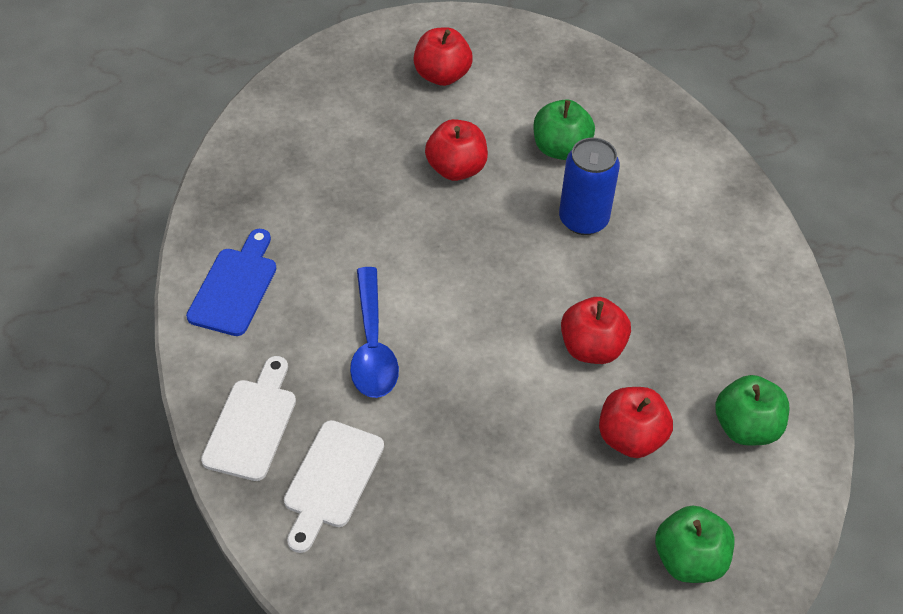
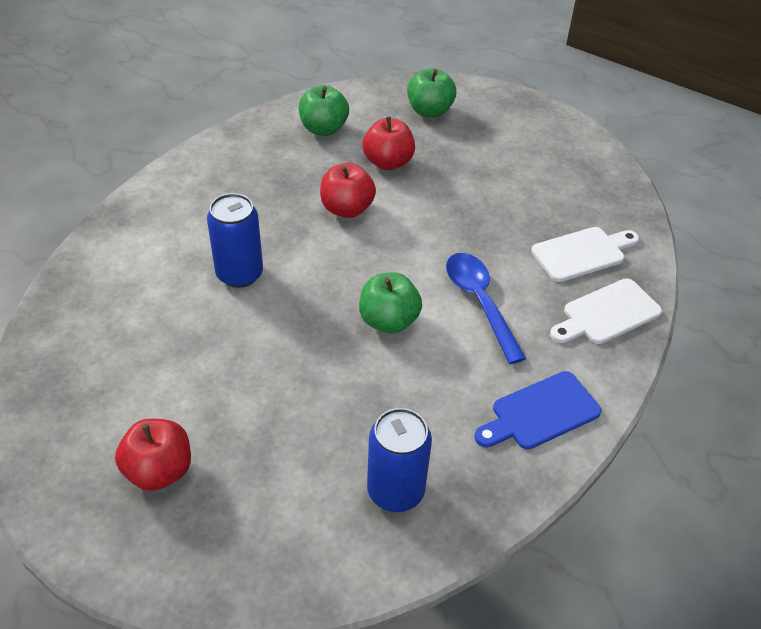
camera: 135 degrees left, 5 degrees down
blue spoon [350,267,399,398] -> blue spoon turned 60 degrees counterclockwise [446,253,527,364]
red apple [425,119,488,181] -> none
green apple [533,99,595,160] -> green apple moved to [359,272,422,334]
none -> blue can [367,408,432,512]

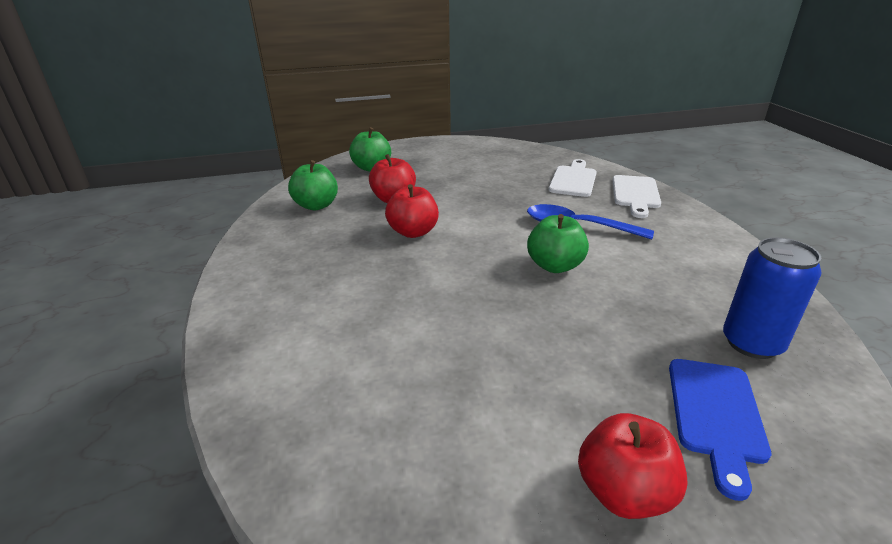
camera: 45 degrees left, 15 degrees down
blue can [207,193,263,288] -> none
blue cutting board [474,371,602,450] -> blue cutting board moved to [669,359,771,501]

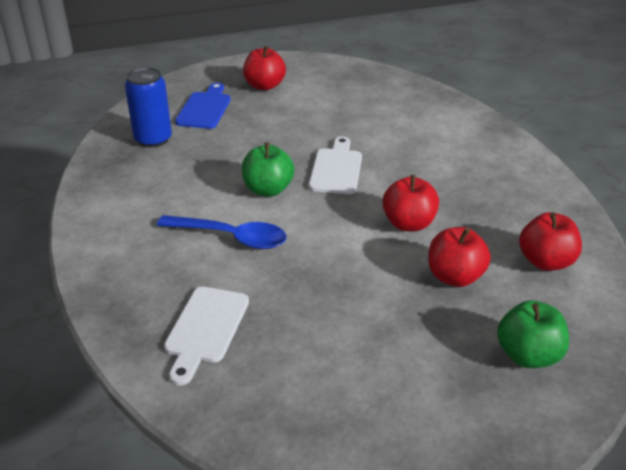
camera: 175 degrees right, 5 degrees up
green apple [288,160,338,210] -> red apple [519,212,582,271]
white cutting board [612,175,661,218] -> white cutting board moved to [309,137,362,194]

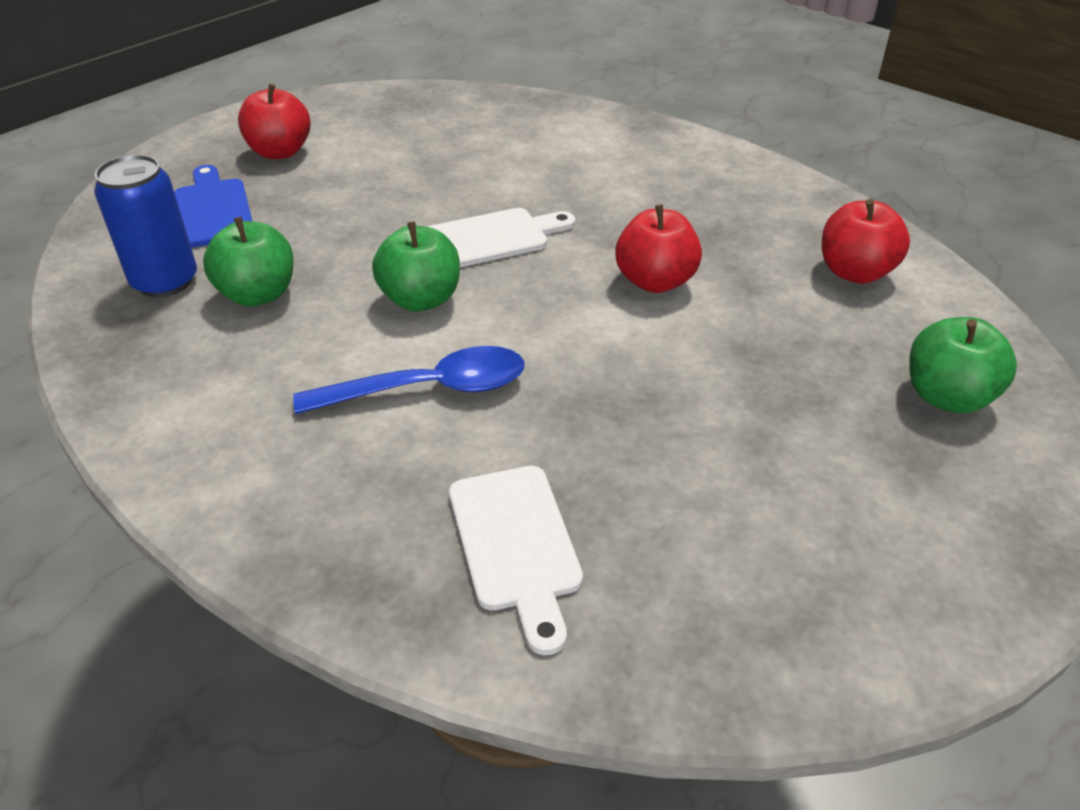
camera: 30 degrees left, 5 degrees up
white cutting board [309,137,362,194] -> white cutting board turned 90 degrees clockwise [428,208,576,267]
red apple [428,227,491,287] -> none
none -> green apple [203,217,293,307]

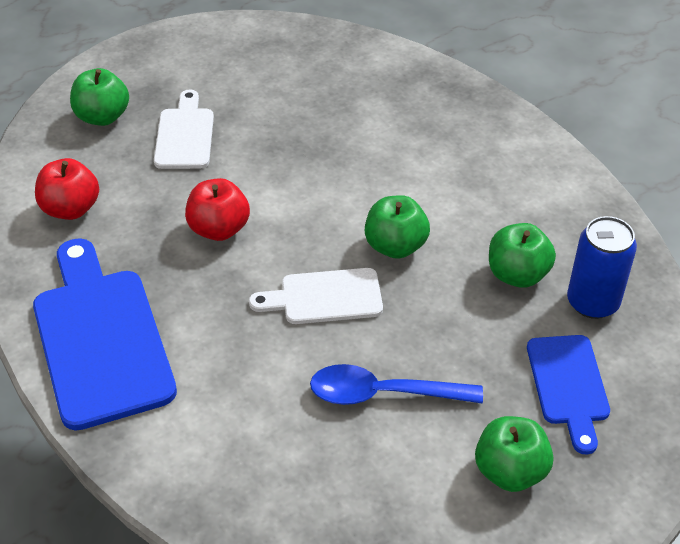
camera: 165 degrees left, 5 degrees up
red apple [238,84,311,159] -> green apple [475,416,553,492]
blue spoon [293,346,524,414] -> blue spoon moved to [310,364,483,405]
white cutting board [449,466,583,655] -> white cutting board moved to [154,89,214,169]
none -> blue cutting board [33,238,177,431]

